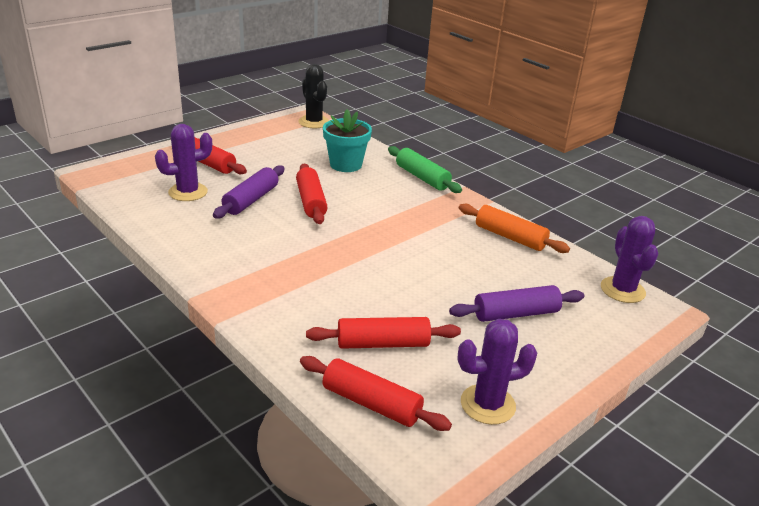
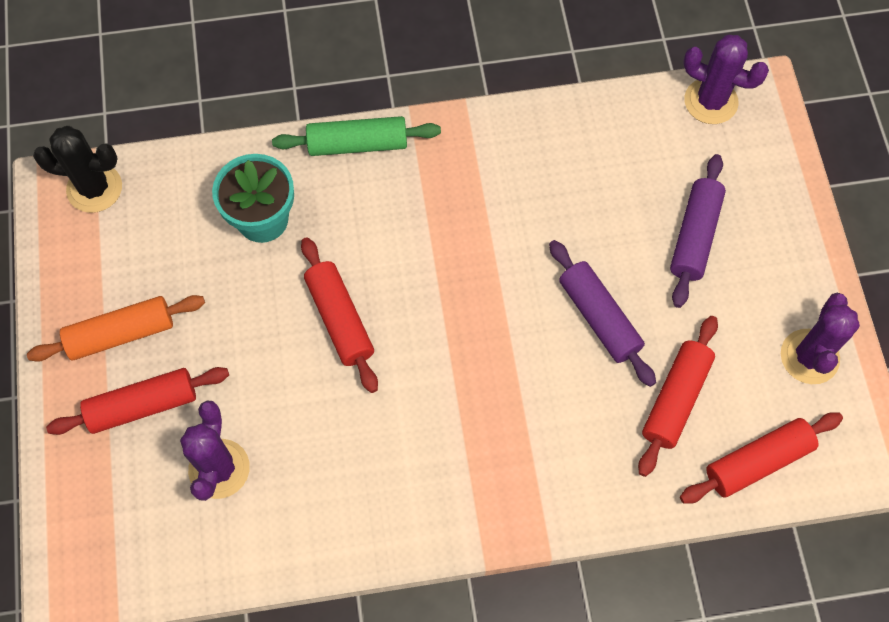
camera: 55 degrees left, 35 degrees up
purple rolling pin [213,165,285,218] -> purple rolling pin moved to [549,240,656,387]
red rolling pin [296,164,328,224] -> red rolling pin turned 45 degrees clockwise [301,237,378,393]
orange rolling pin [459,204,570,253] -> orange rolling pin moved to [27,295,205,362]

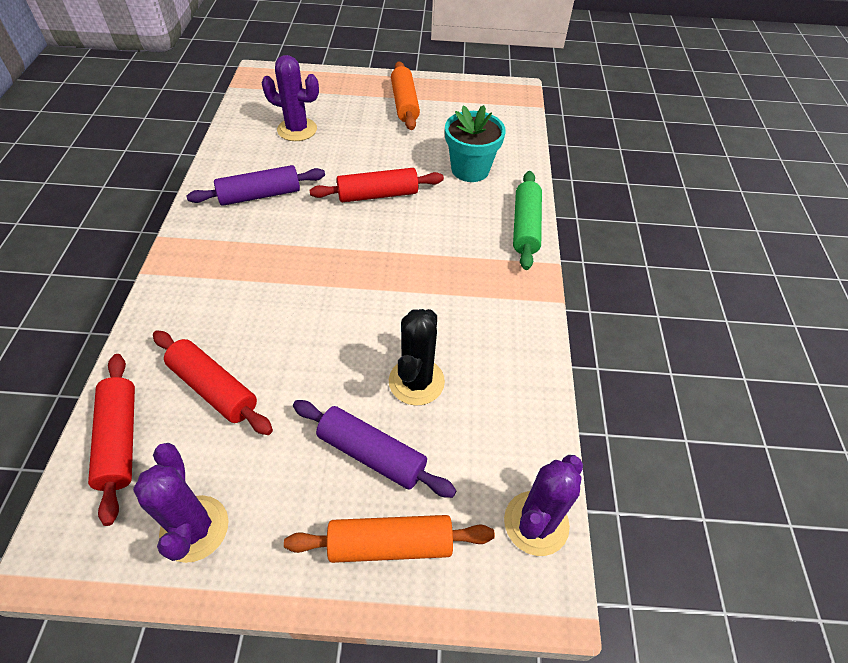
camera: 100 degrees right, 15 degrees down
black cactus [33,126,122,213] -> black cactus moved to [389,309,445,406]
red rolling pin [46,367,229,435] -> none
purple rolling pin [549,240,656,387] -> purple rolling pin moved to [186,165,325,206]
purple cactus [781,293,860,384] -> purple cactus turned 45 degrees clockwise [133,443,229,563]
none -> orange rolling pin [284,515,495,563]

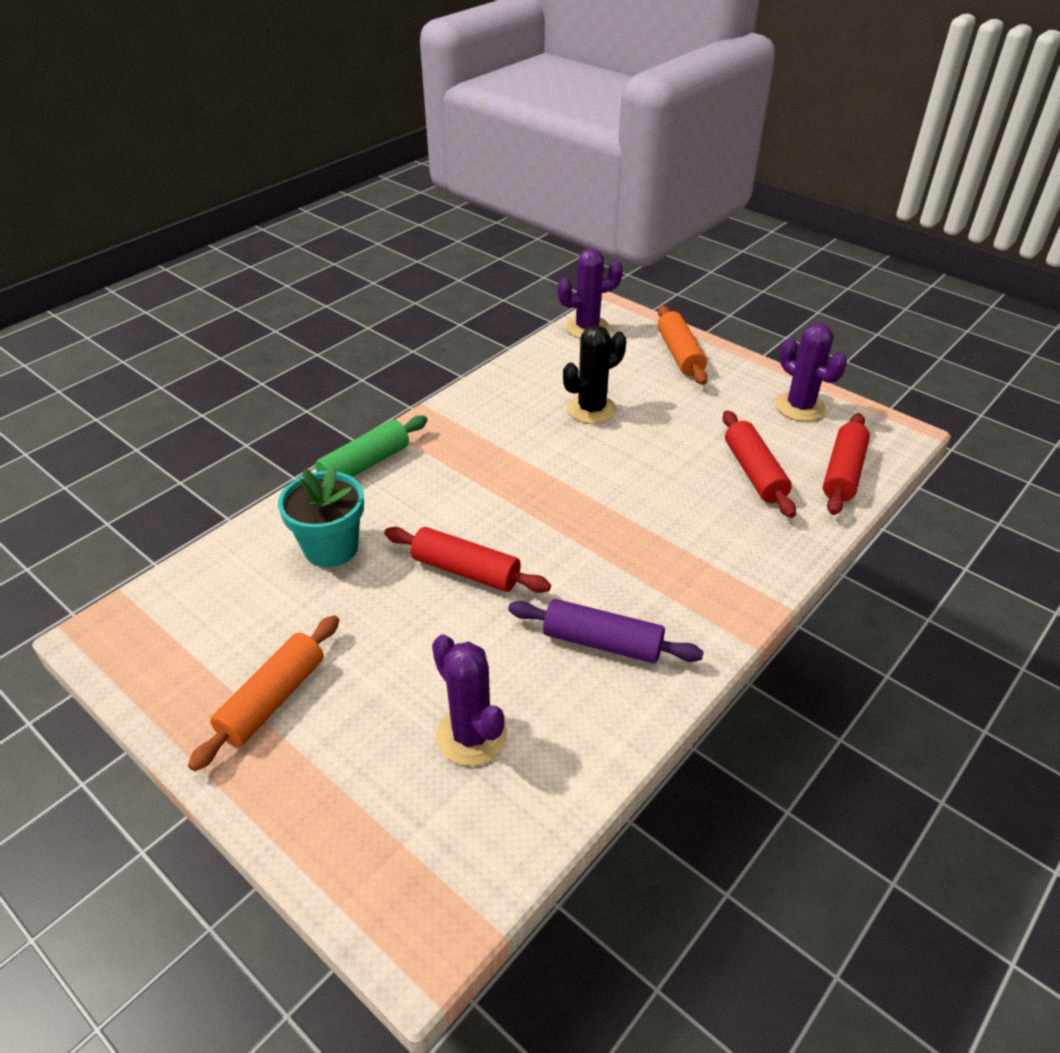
camera: 140 degrees left, 10 degrees down
purple cactus [133,443,229,563] -> purple cactus turned 60 degrees counterclockwise [775,323,847,421]
orange rolling pin [284,515,495,563] -> orange rolling pin turned 45 degrees clockwise [658,305,708,385]
purple rolling pin [293,400,457,498] -> none

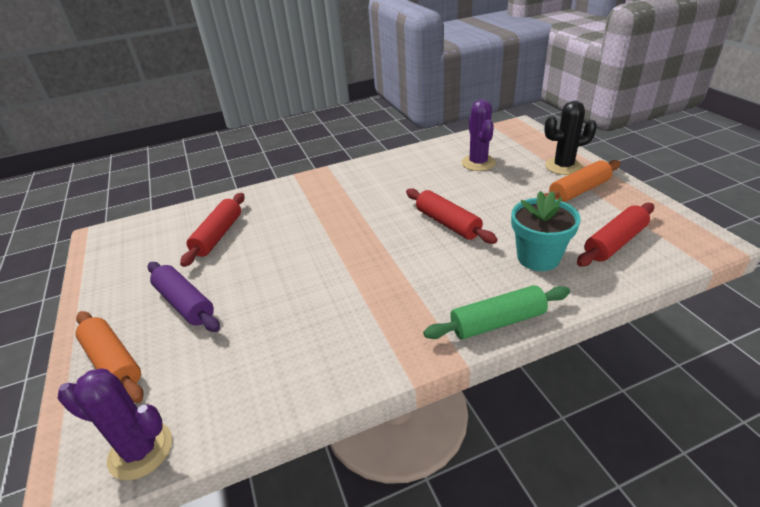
camera: 150 degrees left, 5 degrees down
purple rolling pin [508,599,704,663] -> purple rolling pin moved to [148,262,220,332]
black cactus [563,325,626,424] -> black cactus moved to [544,101,597,175]
orange rolling pin [658,305,708,385] -> orange rolling pin turned 60 degrees counterclockwise [75,311,144,403]
purple cactus [775,323,847,421] -> none
red rolling pin [823,413,870,515] -> red rolling pin moved to [577,203,654,267]

